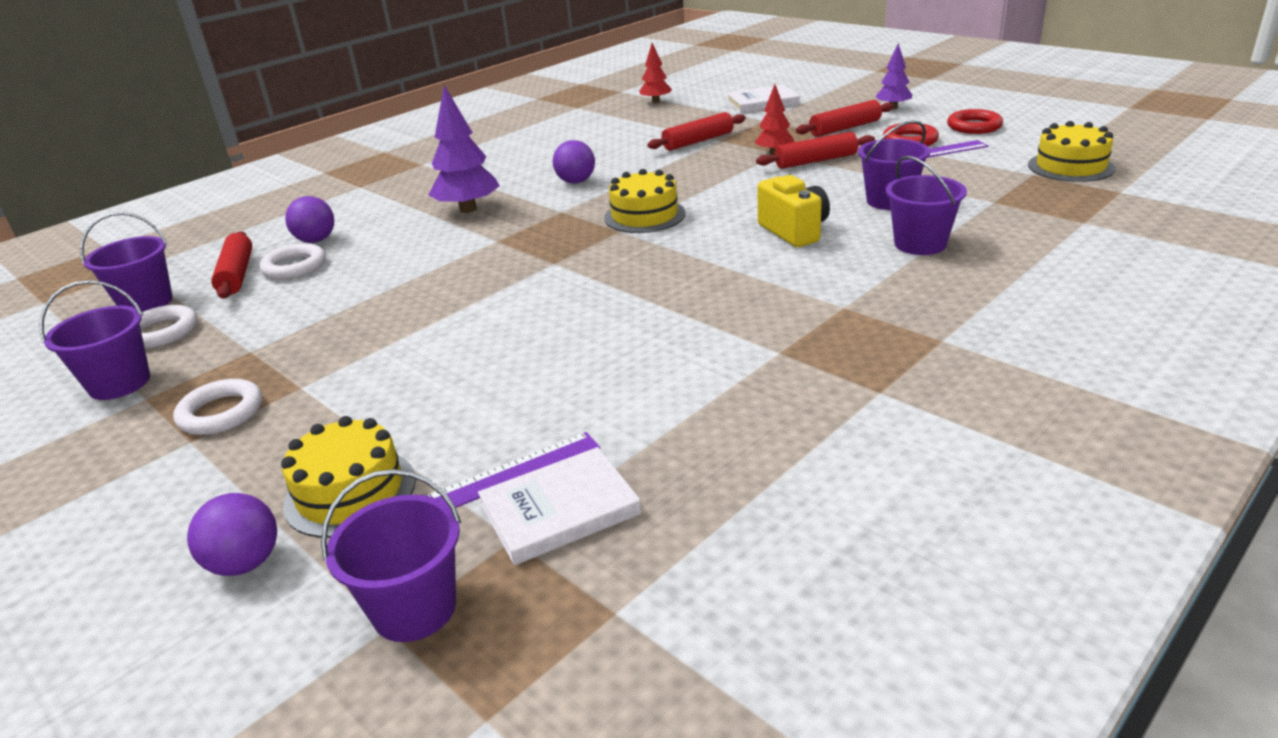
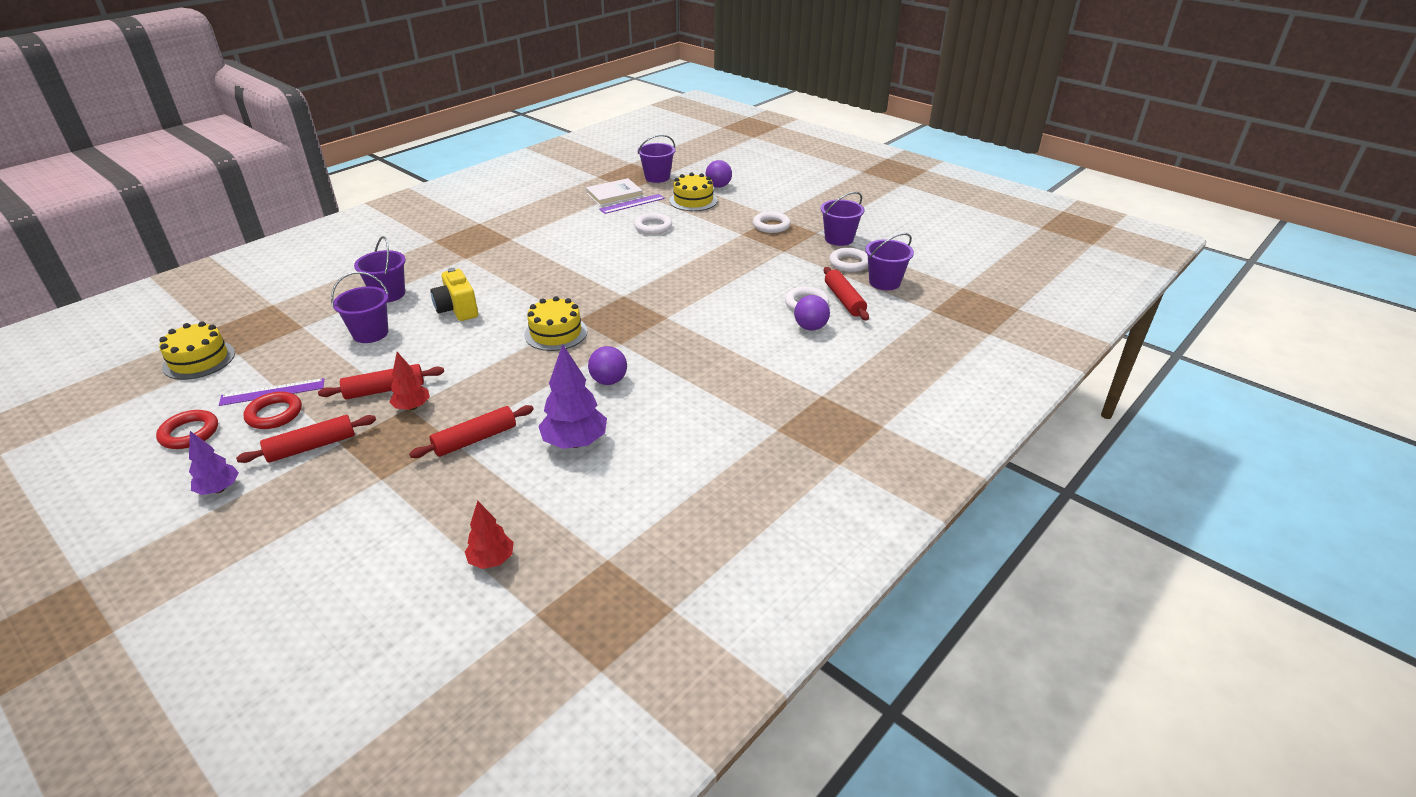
camera: 175 degrees right, 5 degrees up
purple tree [429,85,500,213] -> purple tree moved to [538,344,607,449]
white book [726,84,800,113] -> none
none -> white ring [634,213,672,234]

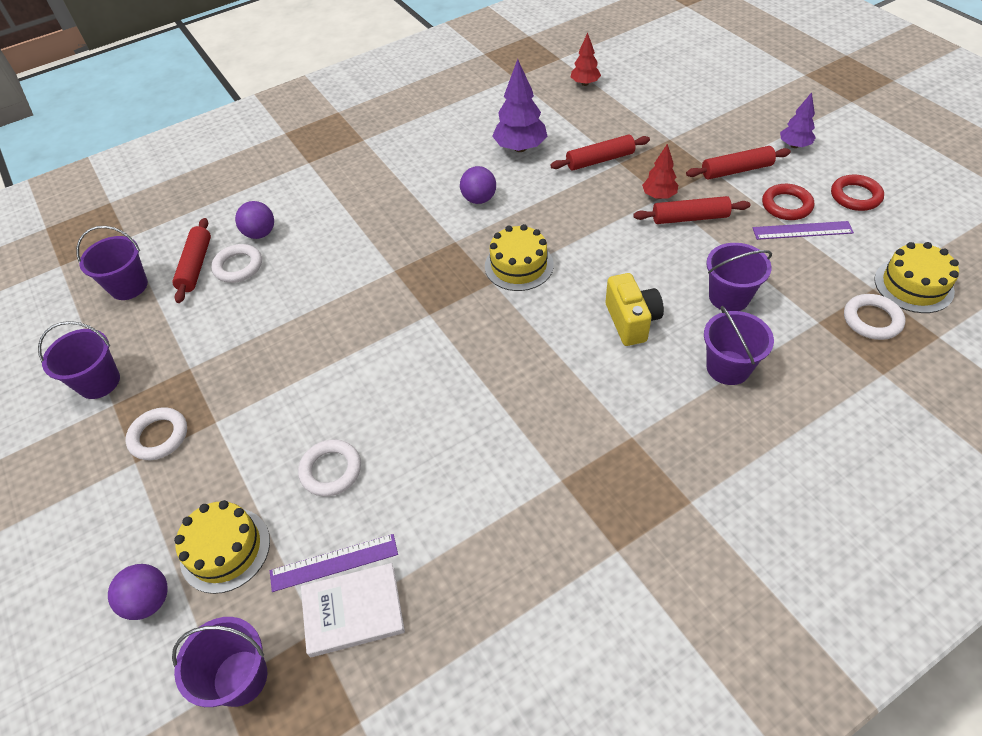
camera: 160 degrees left, 15 degrees up
white ring [829,248,868,272] -> white ring moved to [844,294,905,340]

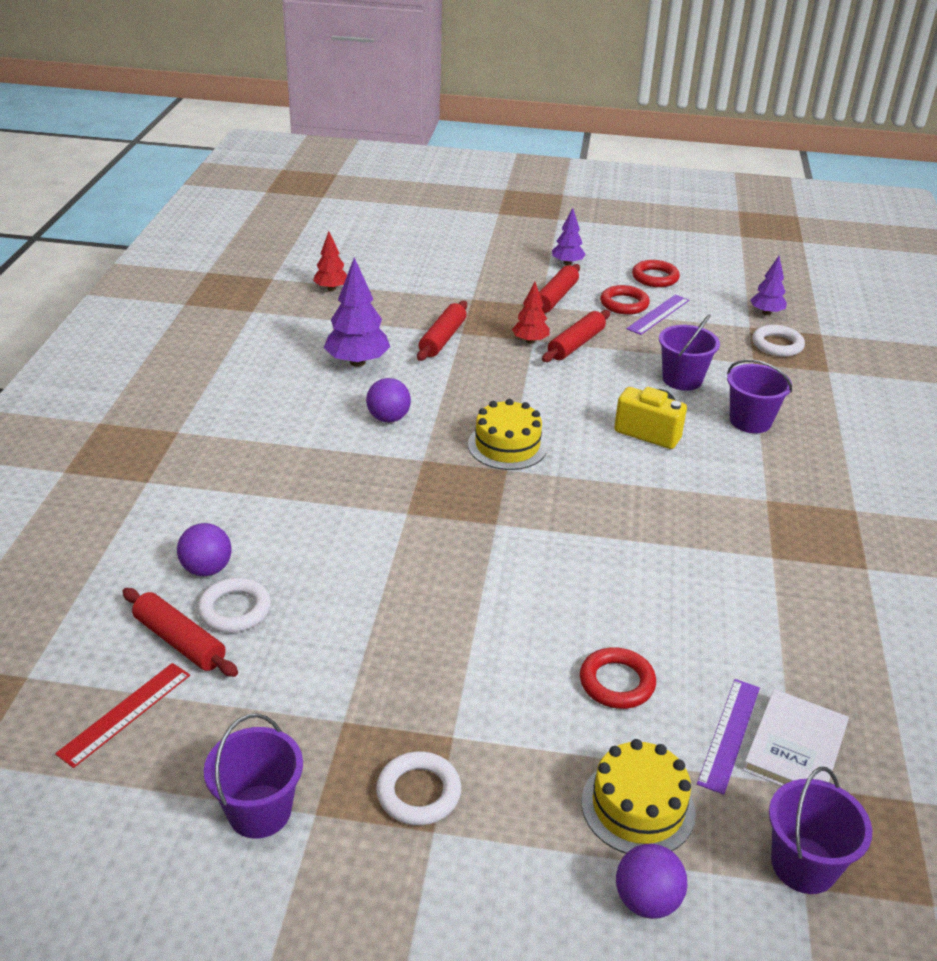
camera: 55 degrees left, 15 degrees down
purple bucket [76,226,148,300] -> red ruler [55,663,190,768]
white ring [298,439,361,496] -> red ring [580,647,656,709]
yellow cake [874,242,959,313] -> purple tree [750,256,787,315]

